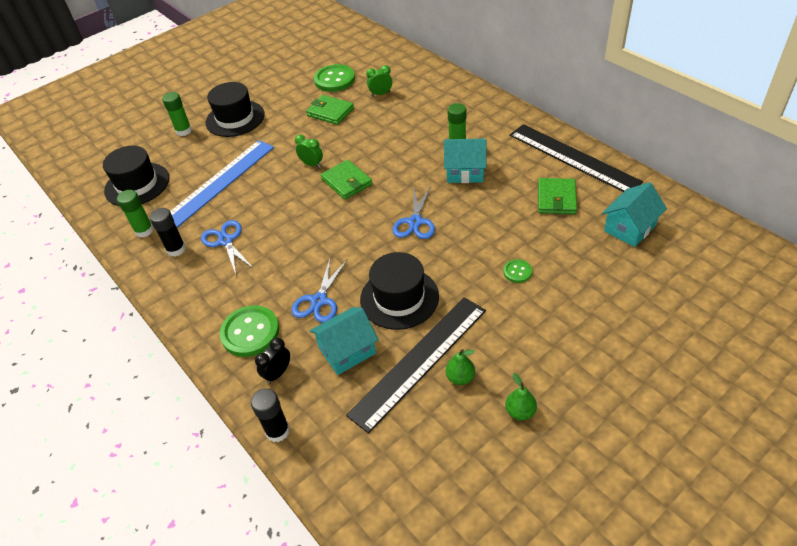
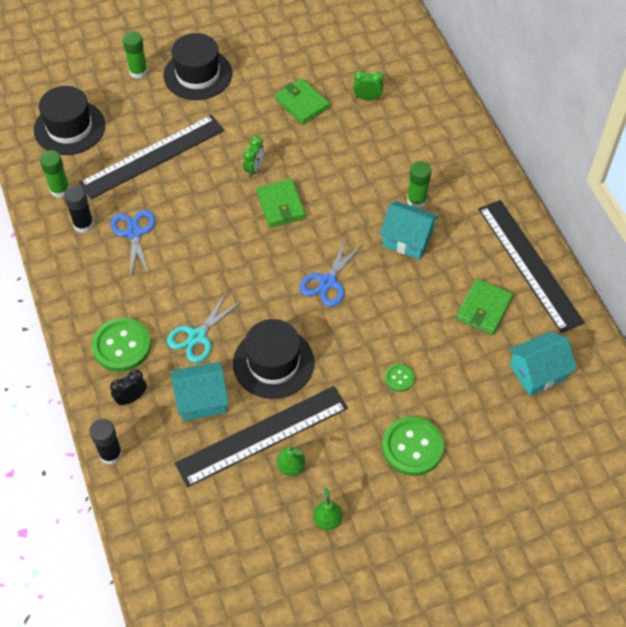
camera: 15 degrees right, 10 degrees up
blue ruler [170,140,274,228] -> black ruler [79,115,224,199]
blue scissors [291,259,348,323] -> turquoise scissors [167,292,242,363]
green clock [295,135,323,168] -> green clock turned 60 degrees clockwise [243,136,264,177]
green button [314,64,355,92] -> green button moved to [382,416,444,476]

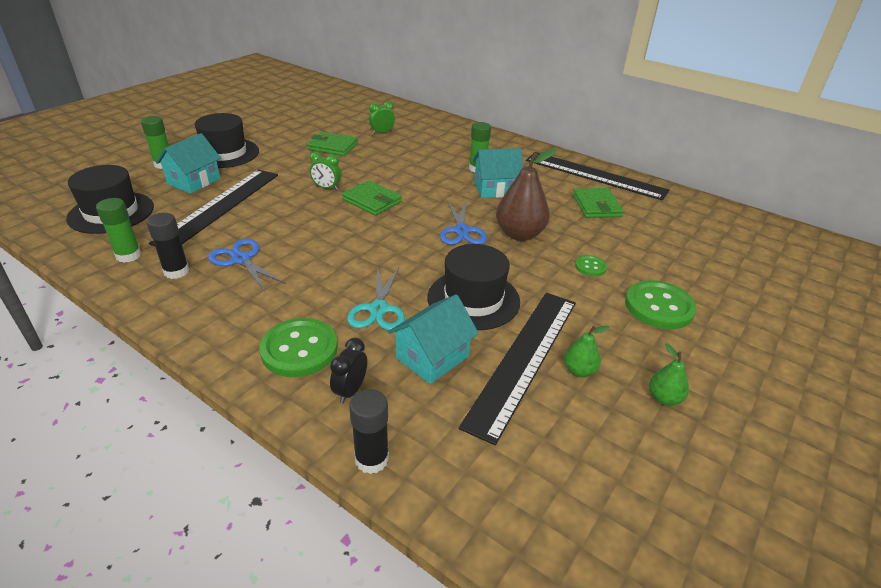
camera: 35 degrees left, 20 degrees down
green clock [243,136,264,177] -> green clock turned 120 degrees clockwise [310,152,341,190]
turquoise house [509,331,577,396] -> turquoise house moved to [156,133,221,194]
none -> brown pear [496,149,557,241]

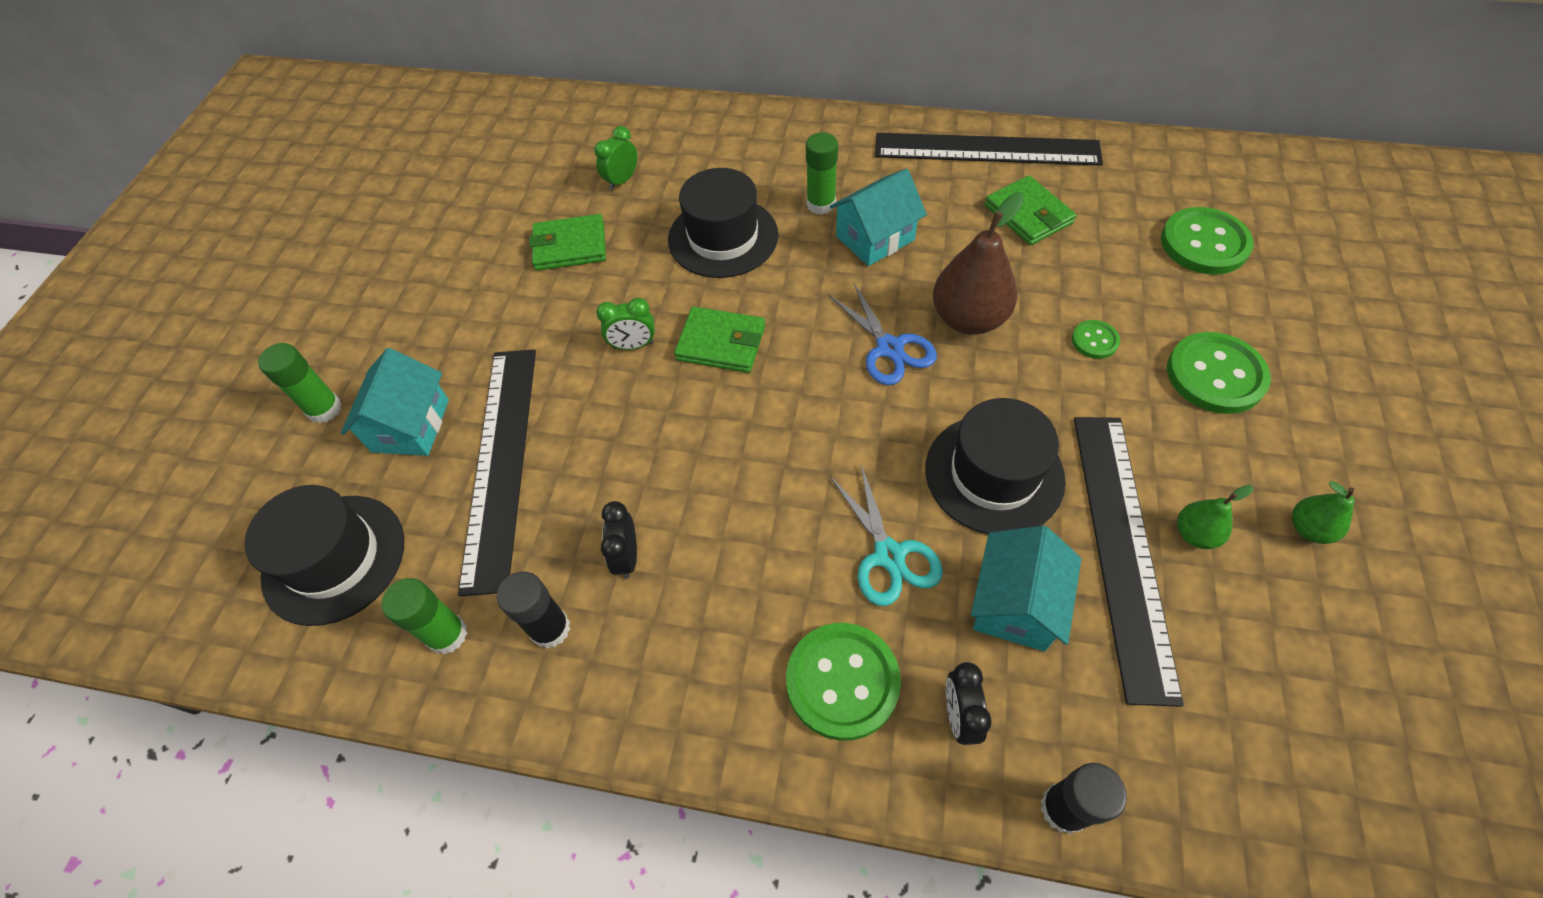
camera: 20 degrees left, 20 degrees up
black hat [194,113,259,168] -> black hat moved to [668,168,778,278]
blue scissors [208,239,286,292] -> black clock [601,501,637,579]
none -> green button [1161,207,1254,275]

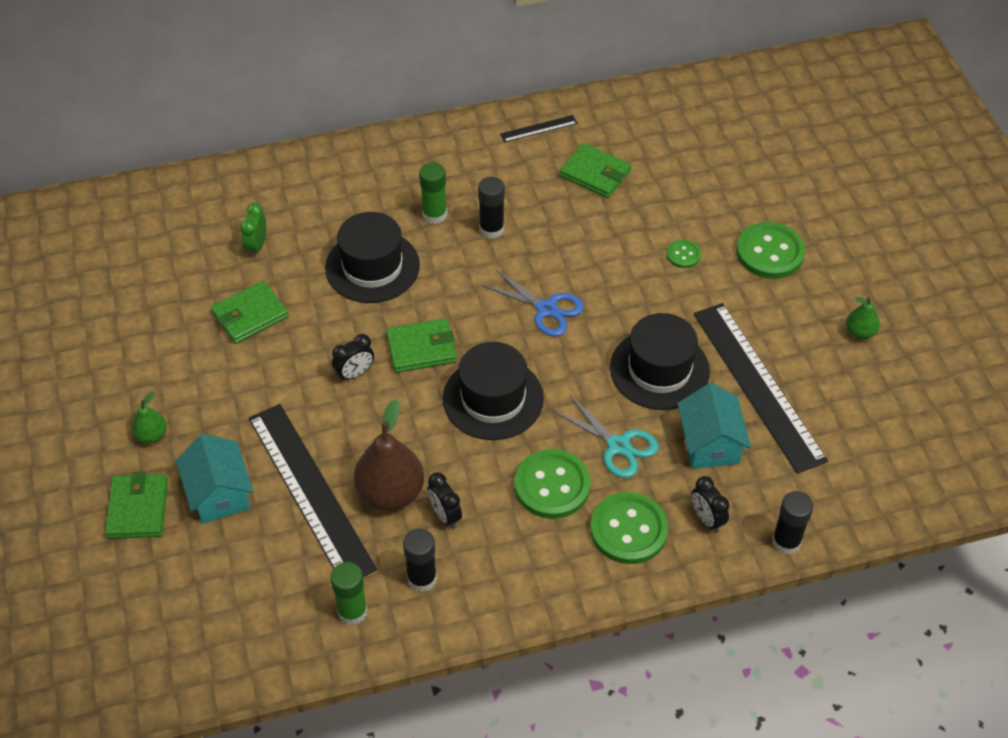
camera: 30 degrees left, 5 degrees down
black hat [244,485,404,626] -> black hat moved to [443,342,544,440]
green glue stick [258,343,342,423] -> green wallet [105,472,168,539]
green clock [596,298,655,350] -> black clock [332,334,374,382]
turquoise house [830,169,927,266] -> black glue stick [478,177,505,238]
black ruler [875,133,1103,166] -> black ruler [500,115,577,142], size x0.42
brown pear [933,192,1024,335] -> brown pear moved to [354,400,424,511]
green button [1161,207,1254,275] -> green button moved to [514,449,591,519]
green pear [1177,485,1253,549] -> green pear moved to [131,391,167,444]

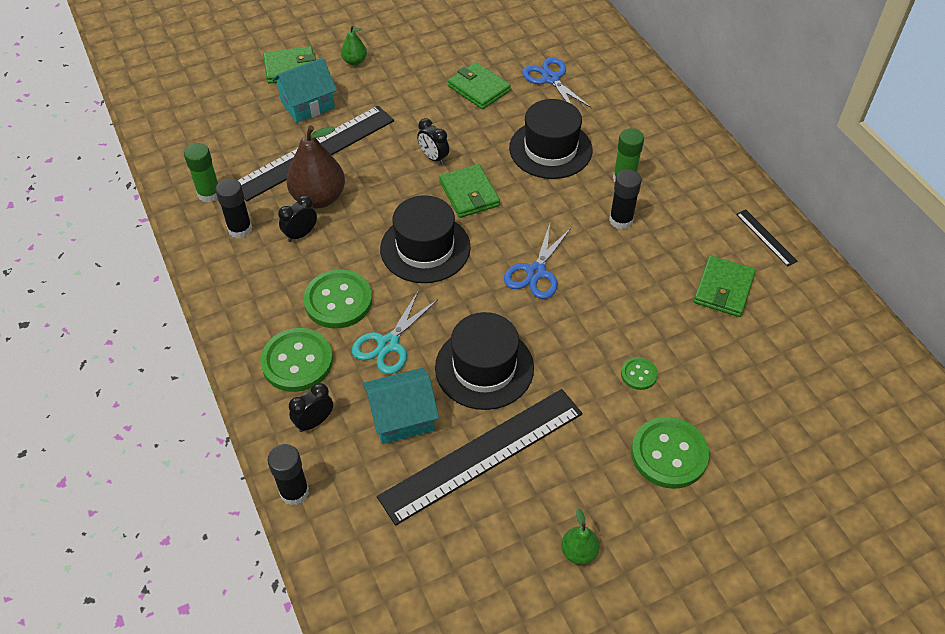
camera: 80 degrees right, 0 degrees up
green clock [240,203,266,257] -> blue scissors [522,57,592,108]

